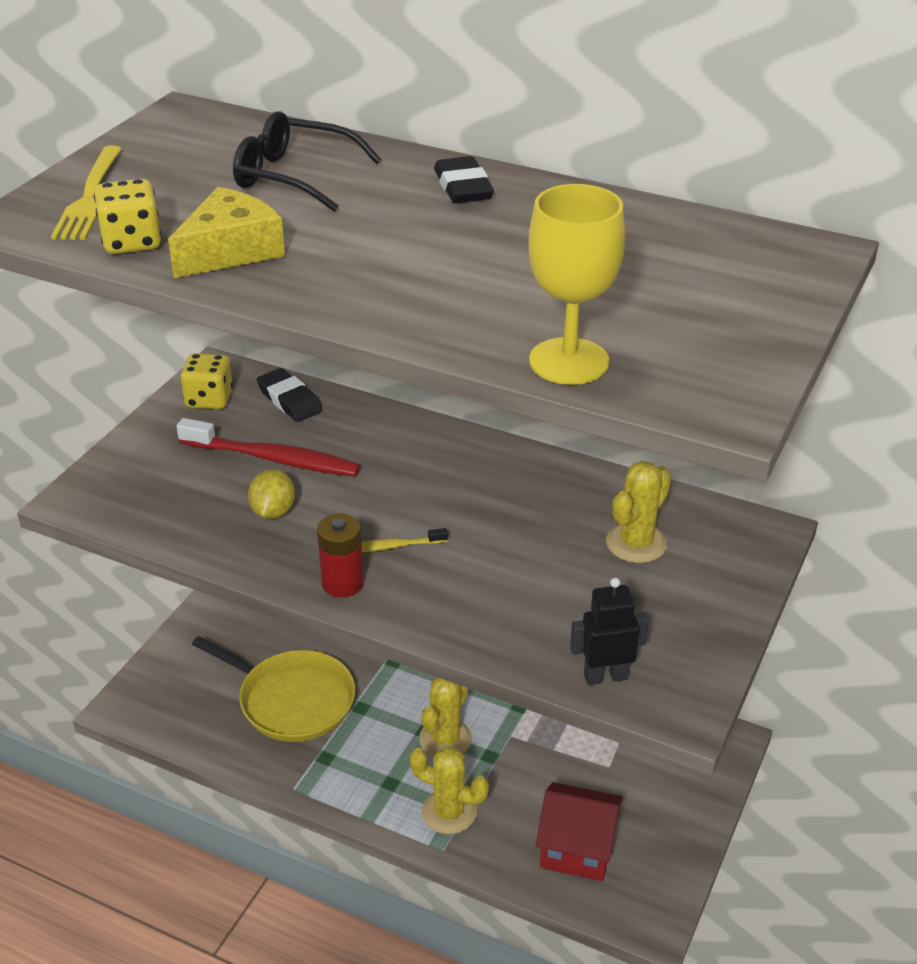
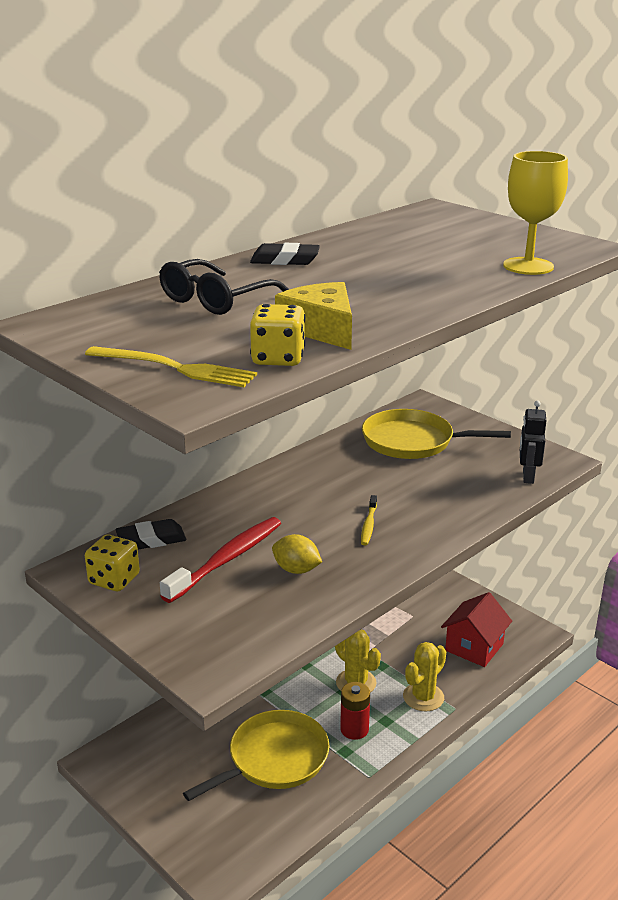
camera: 70 degrees left, 10 degrees down
red battery [317,514,364,597] -> red battery moved to [340,682,370,740]
yellow cactus [606,461,671,563] -> yellow pan [362,409,511,459]

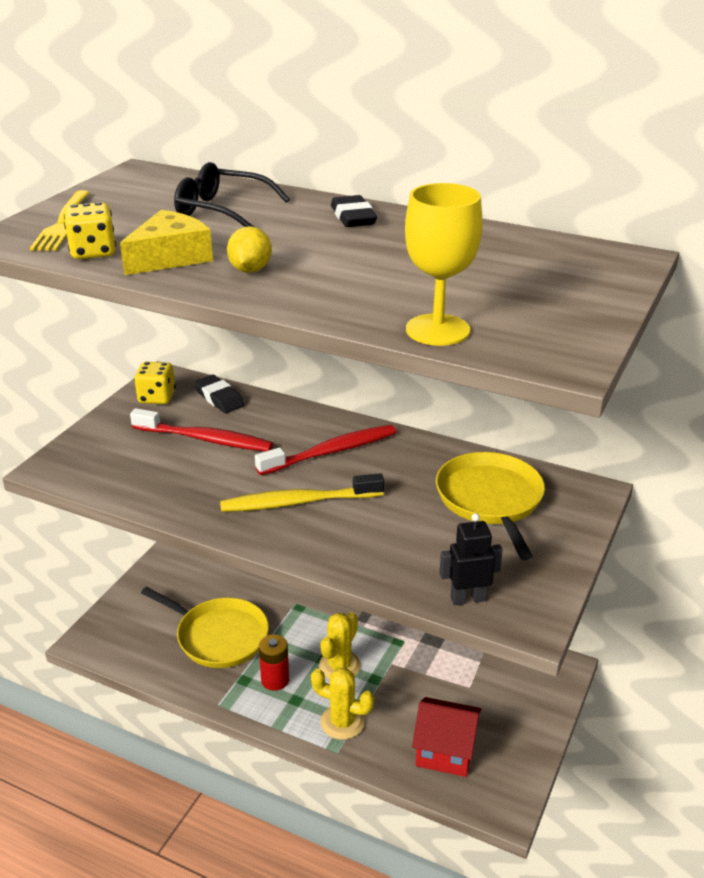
camera: 70 degrees right, 5 degrees up
yellow lemon [272,534,322,574] -> yellow lemon moved to [227,226,272,273]
yellow toothbrush [361,495,377,546] -> yellow toothbrush [220,473,384,512], size x1.99
none -> red toothbrush [255,425,396,475]

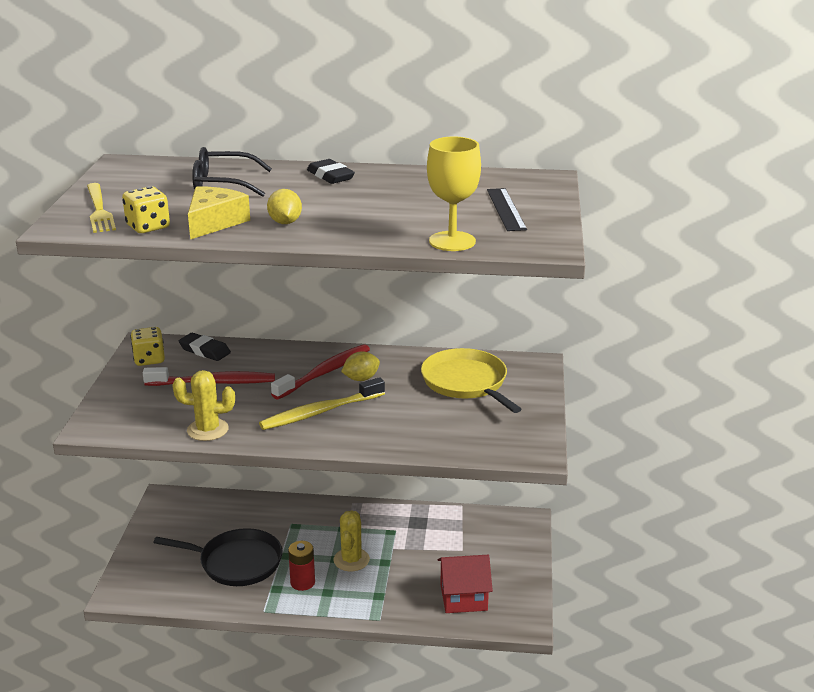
camera: 20 degrees left, 5 degrees down
yellow pan [141,587,269,668] -> black pan [153,528,282,586]
yellow cactus [311,668,374,740] -> yellow cactus moved to [172,370,235,441]
black robot [439,513,503,605] -> none
none -> yellow lemon [341,351,380,381]
none -> black ruler [487,188,527,231]

